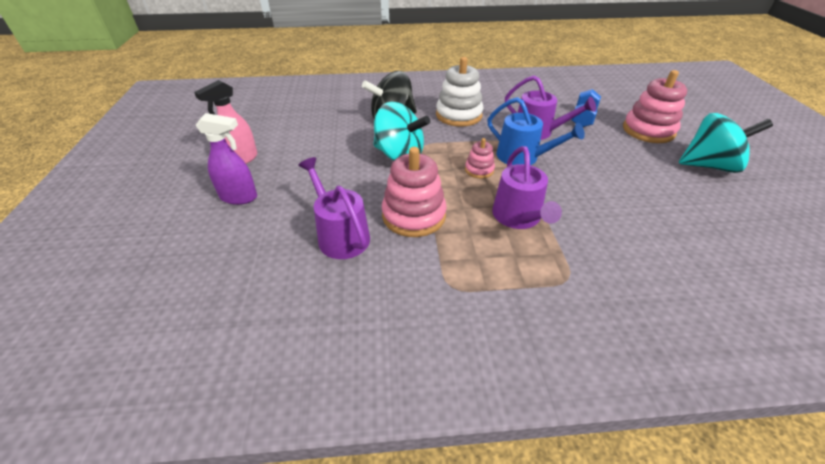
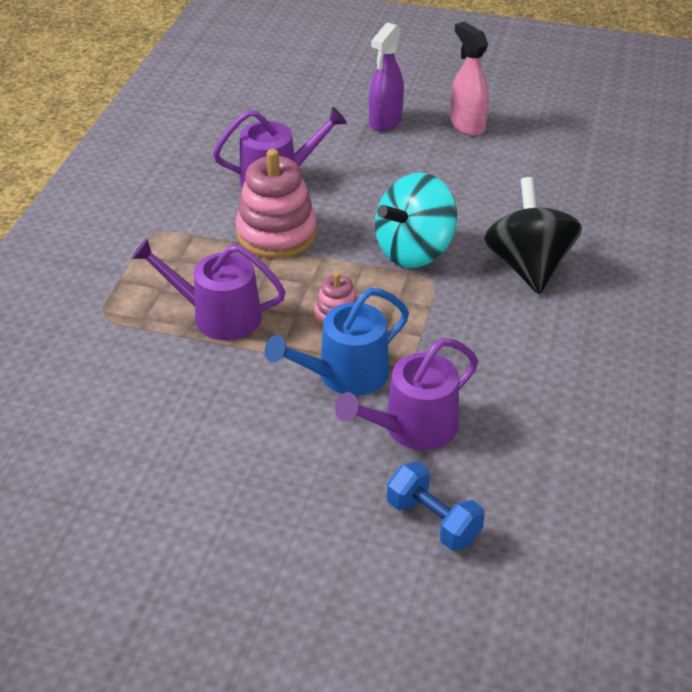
camera: 110 degrees right, 0 degrees up
white stacking toy [436,57,483,127] -> none
pink stacking toy [623,70,687,143] -> none
turquoise spinning top [679,113,773,173] -> none

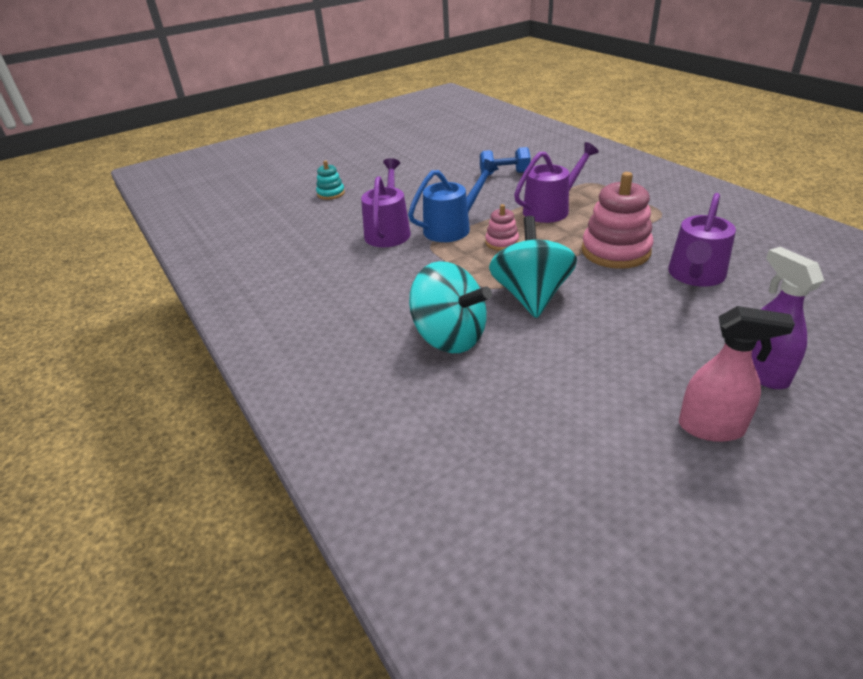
camera: 135 degrees right, 5 degrees down
blue watering can [265,288,409,395] -> blue watering can turned 45 degrees clockwise [408,159,499,242]
blue dumbbell [387,462,485,551] -> blue dumbbell moved to [480,147,531,176]
black spinning top [484,177,582,294] -> turquoise spinning top [409,261,492,353]
none -> turquoise stacking toy [316,160,345,200]

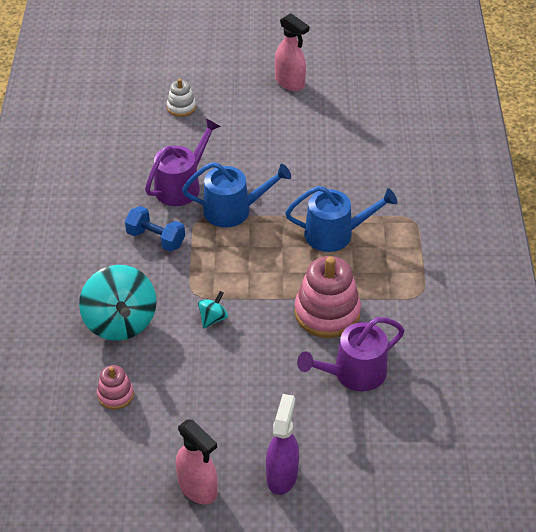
camera: 30 degrees right, 10 degrees up
turquoise stacking toy [316,160,345,200] -> white stacking toy [167,79,196,117]
blue dumbbell [480,147,531,176] -> blue dumbbell moved to [125,206,185,252]
pink stacking toy [485,204,519,251] -> pink stacking toy moved to [97,365,134,410]
turquoise spinning top [489,216,577,318] -> turquoise spinning top [198,291,228,329], size x0.44
purple watering can [514,142,599,223] -> blue watering can [285,186,397,252]
none -> pink spray bottle [275,13,309,91]

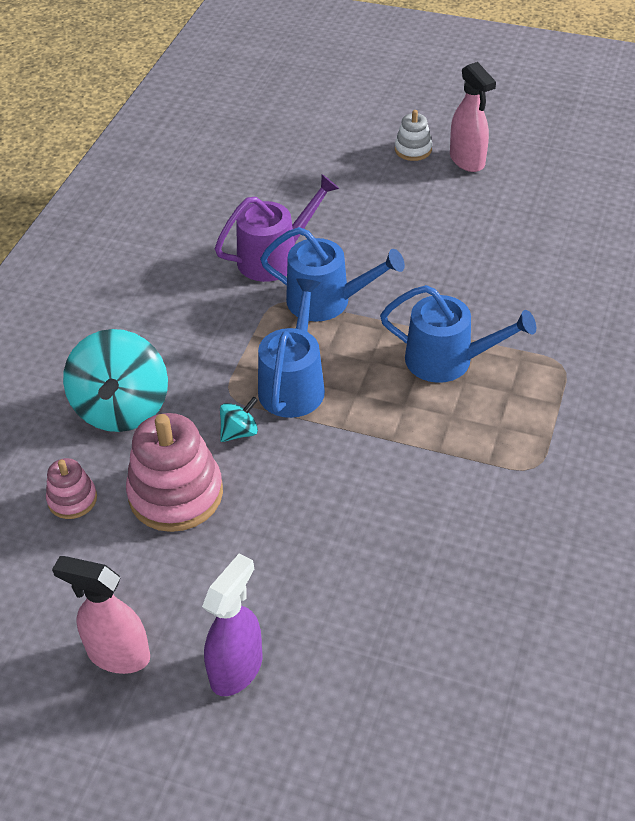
camera: 20 degrees right, 0 degrees up
blue dumbbell [125,206,185,252] -> none
white stacking toy [167,79,196,117] -> white stacking toy moved to [395,110,432,161]
pink spray bottle [176,420,217,504] -> pink spray bottle turned 135 degrees clockwise [52,556,150,674]
pink stacking toy [294,256,361,338] -> pink stacking toy moved to [126,413,223,532]
purple watering can [297,317,404,391] -> none
none -> blue watering can [258,278,325,418]

